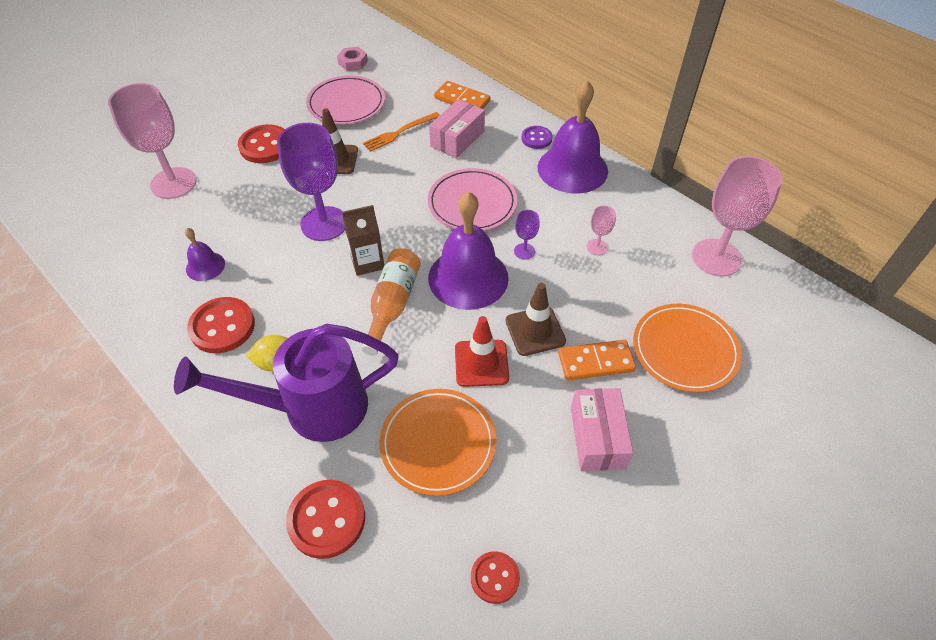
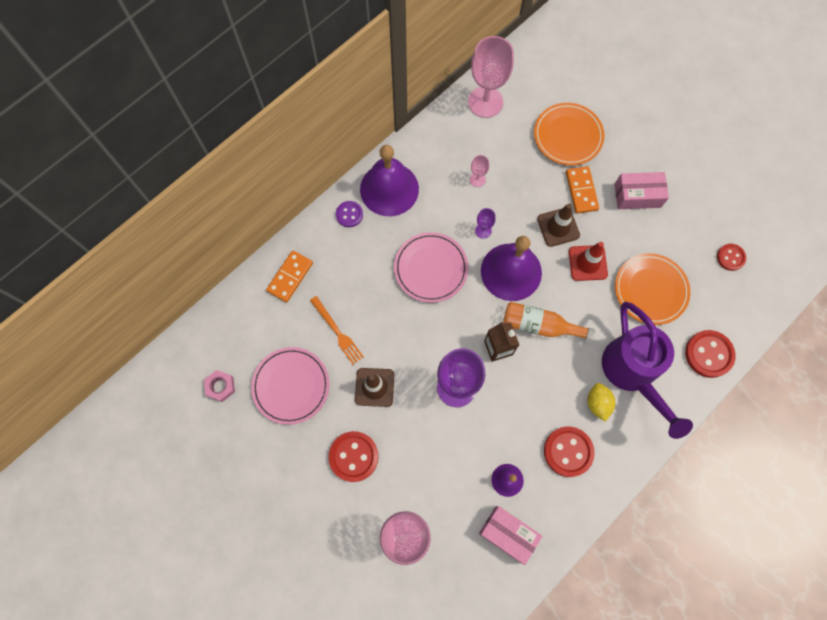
camera: 90 degrees left, 20 degrees up
pink box [429,99,485,158] -> pink box moved to [479,506,542,565]

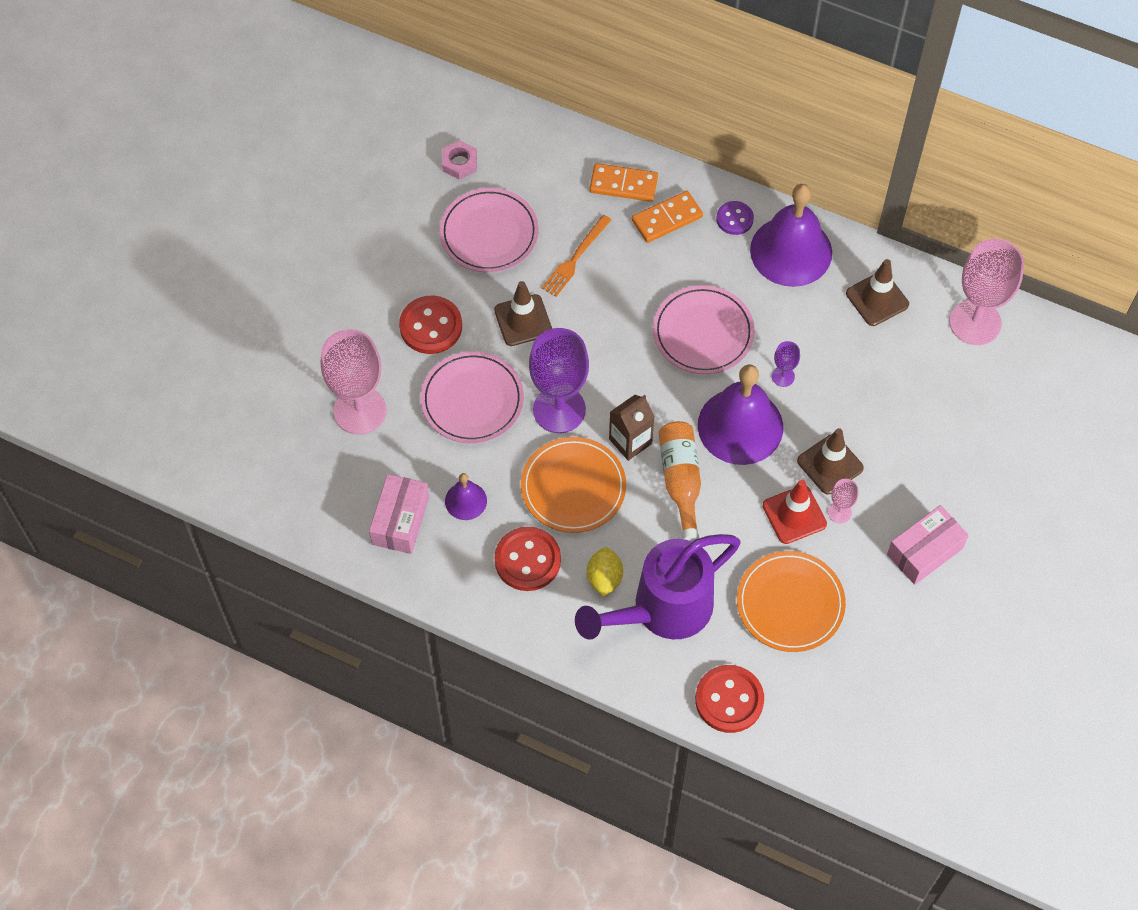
camera: 70 degrees right, 10 degrees down
pink goblet [470,155,489,187] -> pink goblet moved to [828,479,858,523]
orange plate [534,103,604,166] -> orange plate moved to [521,437,626,533]
orange domino [566,166,599,214] -> orange domino moved to [632,191,703,243]
yellow lemon [587,383,615,422] -> yellow lemon turned 60 degrees counterclockwise [587,547,623,597]
pink box [614,172,669,209] -> pink box turned 75 degrees clockwise [887,505,969,585]
red button [717,244,746,271] -> none
none -> pink plate [420,351,524,443]
none -> brown traffic cone [846,259,909,326]

